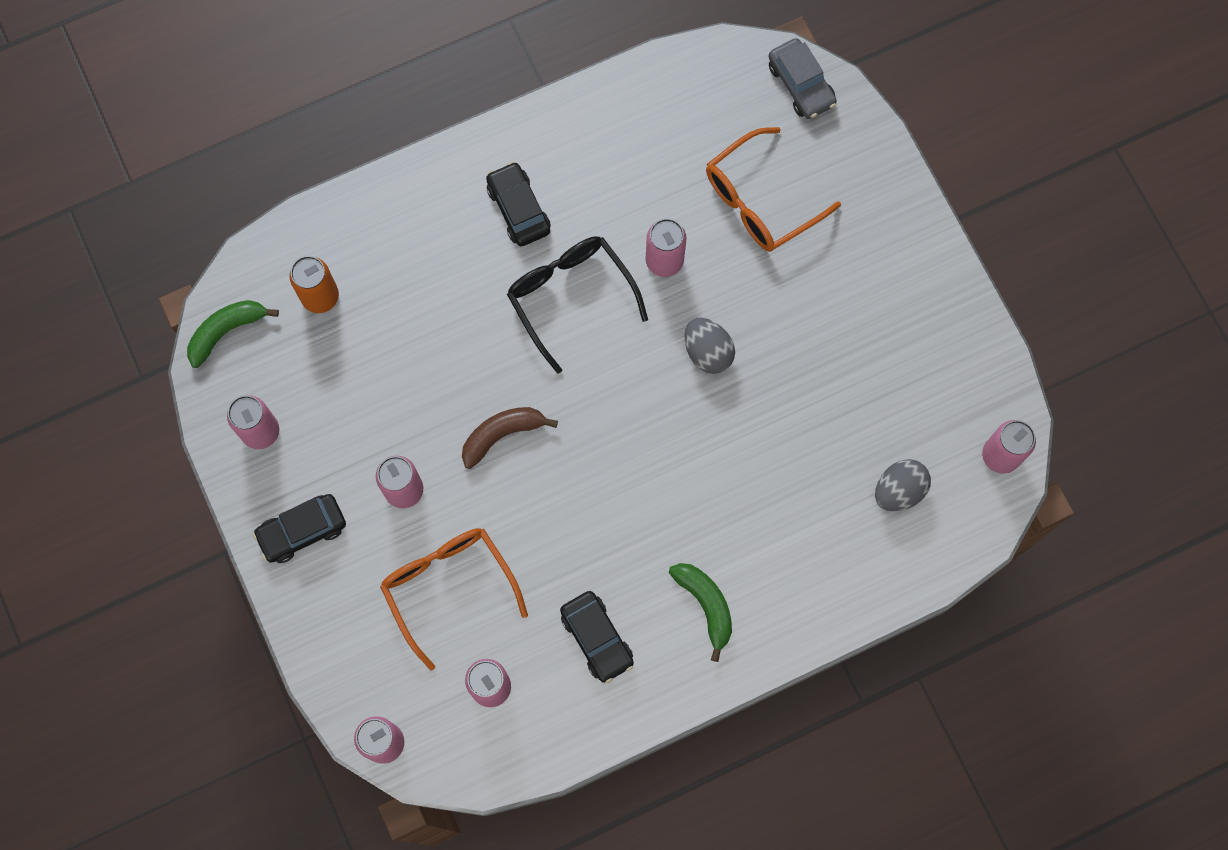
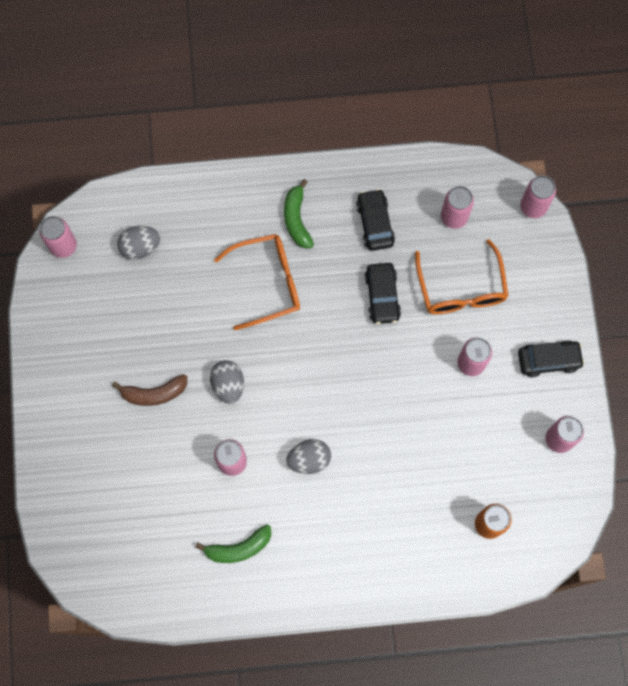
camera: 160 degrees left, 0 degrees up
green banana [187,300,279,368] -> green banana moved to [195,524,272,563]
brown banana [462,407,558,469] -> brown banana moved to [112,374,187,406]
black car [486,162,551,246] -> black car moved to [365,263,401,324]
black glasses [507,236,648,374] -> grey egg [286,439,331,474]
orange glasses [706,127,841,252] -> orange glasses moved to [214,234,300,330]
grey car [768,38,837,119] -> none

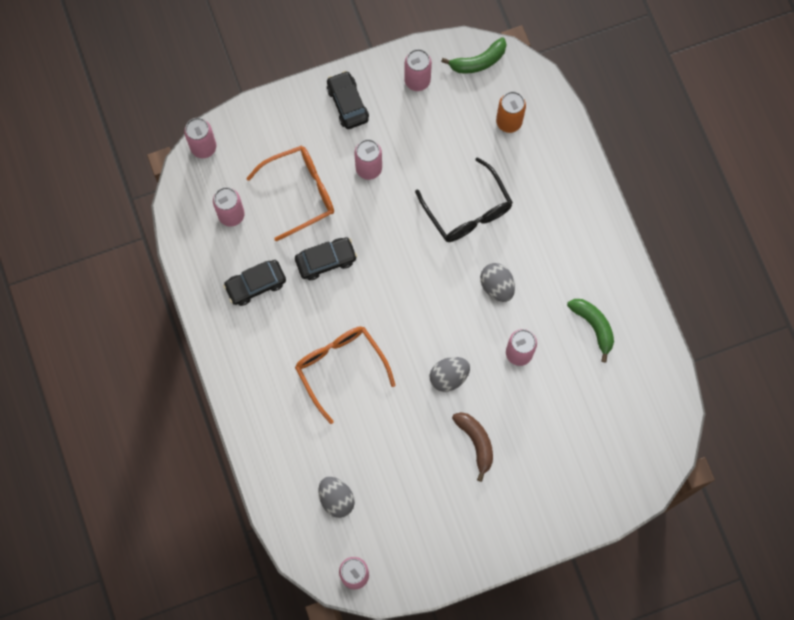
camera: 105 degrees left, 0 degrees up
green banana [284,179,314,248] -> green banana moved to [441,37,507,74]
none -> black glasses [415,157,513,242]

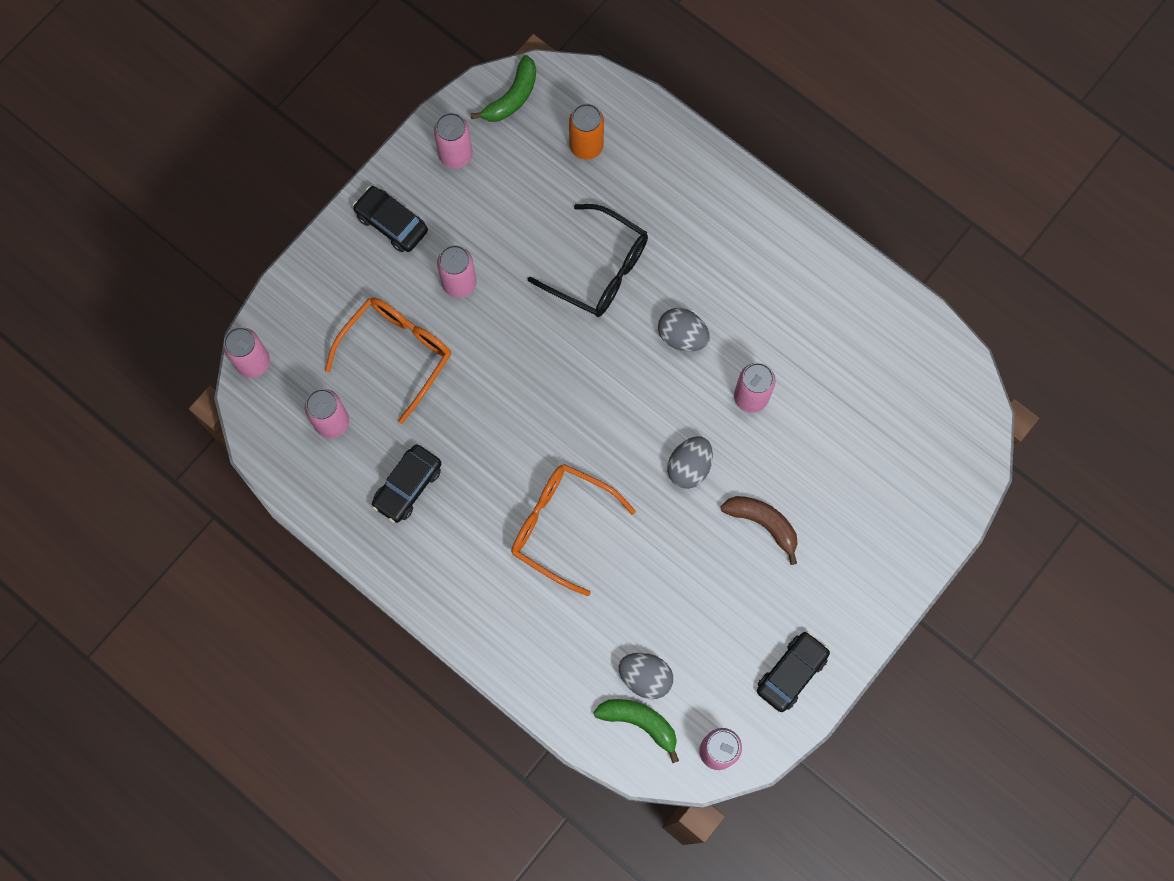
camera: 30 degrees left, 0 degrees up
black car [295,237,357,280] -> black car moved to [757,631,830,712]
green banana [567,299,614,362] -> green banana moved to [593,699,679,763]

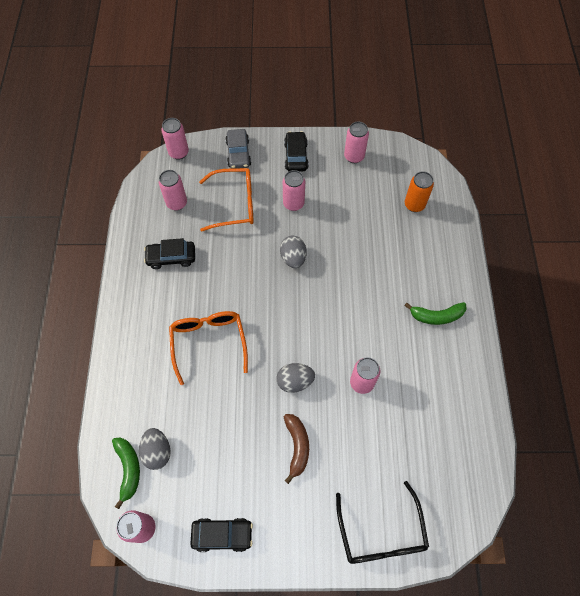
camera: 50 degrees right, 10 degrees down
green banana [470,55,536,122] -> green banana moved to [404,302,466,325]
black glasses [528,204,648,317] -> black glasses moved to [336,481,429,564]
grey egg [658,308,710,352] -> grey egg moved to [280,236,306,268]
none -> grey car [225,129,251,168]

